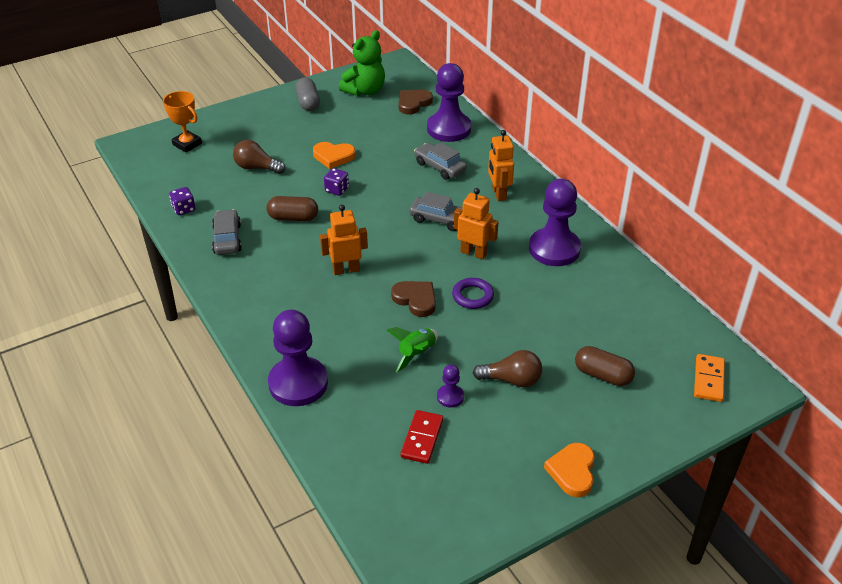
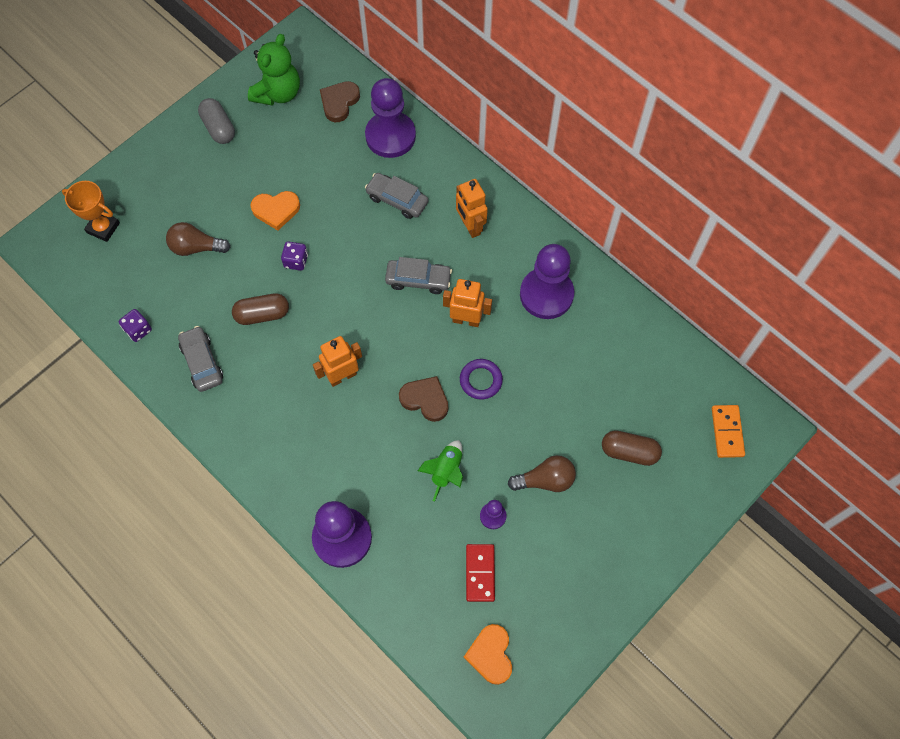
camera: 15 degrees left, 25 degrees up
orange heart [544,443,595,497] -> orange heart moved to [464,624,512,685]

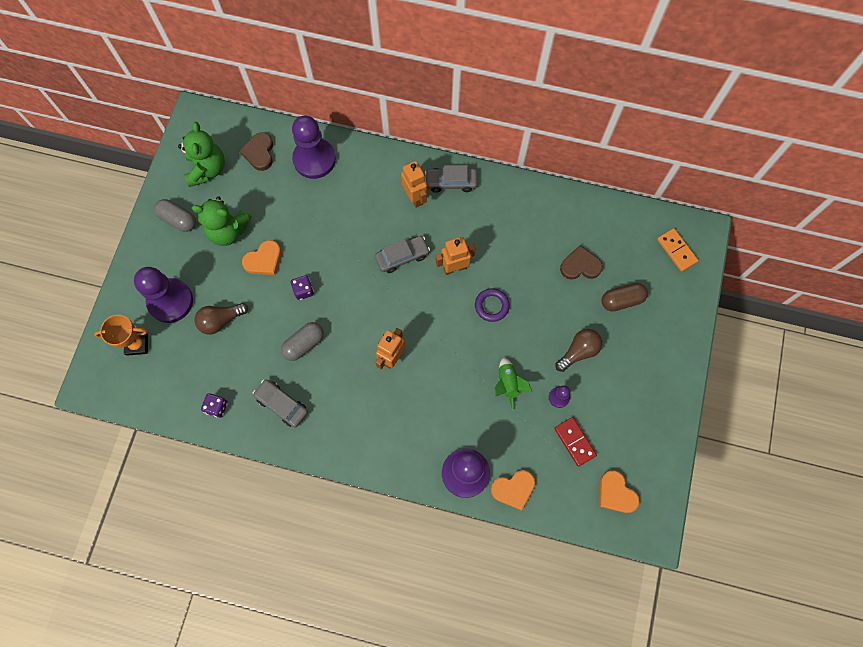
camera: 30 degrees left, 5 degrees up
brown capsule [232,293,289,325] -> grey capsule [281,322,324,361]
grey car [365,173,428,219] -> grey car moved to [425,165,477,193]
brown heart [399,376,448,422] -> brown heart moved to [560,245,603,280]
orange robot [456,179,488,238] -> orange robot turned 150 degrees counterclockwise [401,161,427,208]
purple pawn [520,244,574,319] -> purple pawn moved to [134,267,193,323]
none -> green teddy bear [191,196,252,246]
none -> orange heart [491,470,535,510]

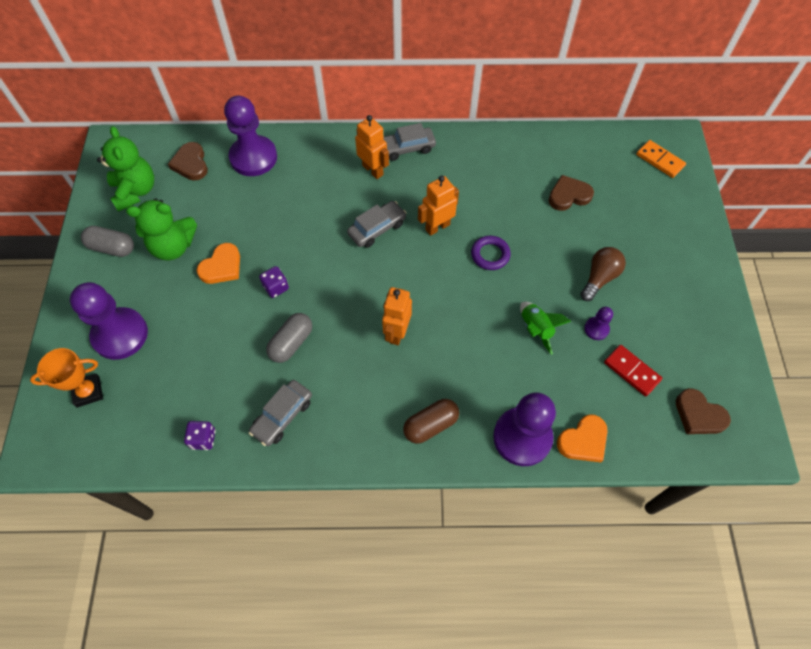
camera: 15 degrees left, 10 degrees down
brown light bulb [194,303,248,334] -> none
grey car [253,379,308,428] -> grey car turned 75 degrees counterclockwise [249,380,312,446]
orange heart [599,470,640,513] -> brown heart [676,388,731,434]
brown capsule [601,283,648,312] -> brown capsule moved to [403,399,459,444]

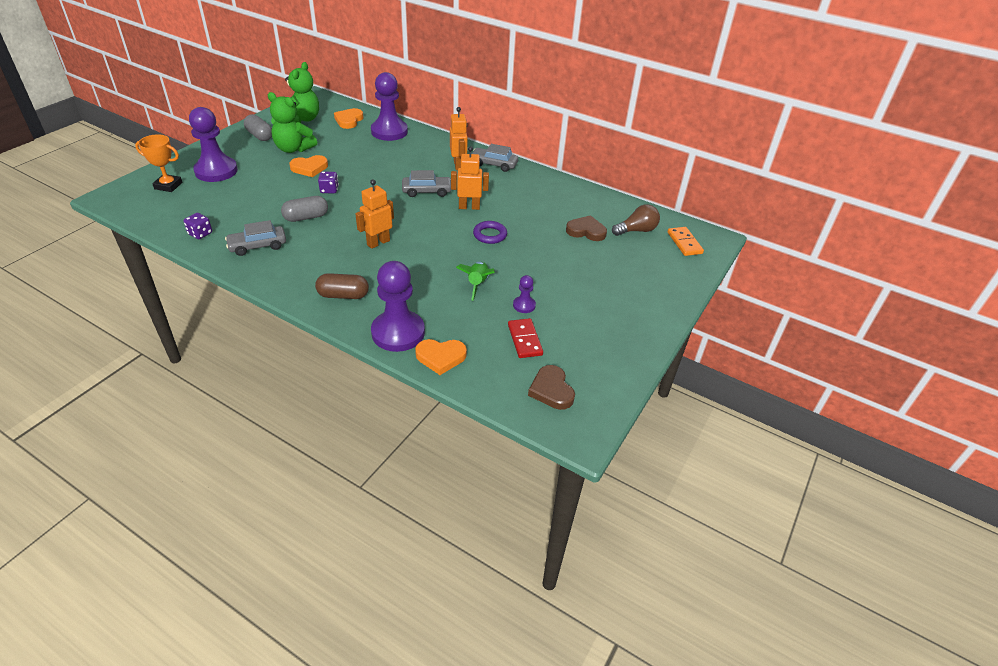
camera: 30 degrees right, 20 degrees down
brown heart [168,142,208,181] -> orange heart [334,108,364,129]
brown light bulb [581,247,626,301] -> brown light bulb moved to [612,204,660,236]

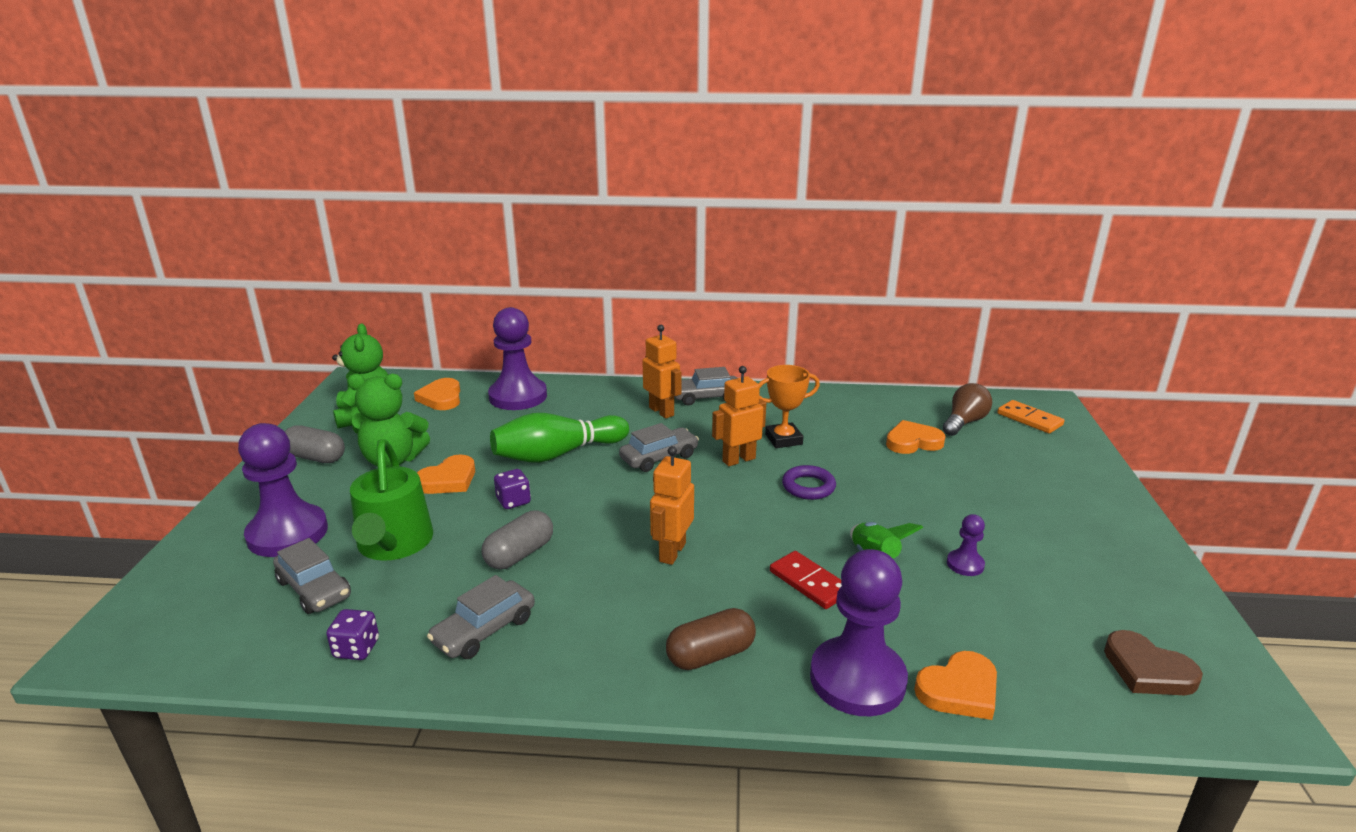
camera: 25 degrees left, 15 degrees down
orange trophy [135,134,183,192] -> orange trophy moved to [758,365,820,448]
red domino [508,318,543,358] -> red domino moved to [770,551,842,609]
brown heart [566,215,607,241] -> orange heart [886,420,946,454]
none -> grey car [273,538,351,614]
none -> green watering can [350,439,433,561]
none -> green bowling pin [490,413,629,463]

